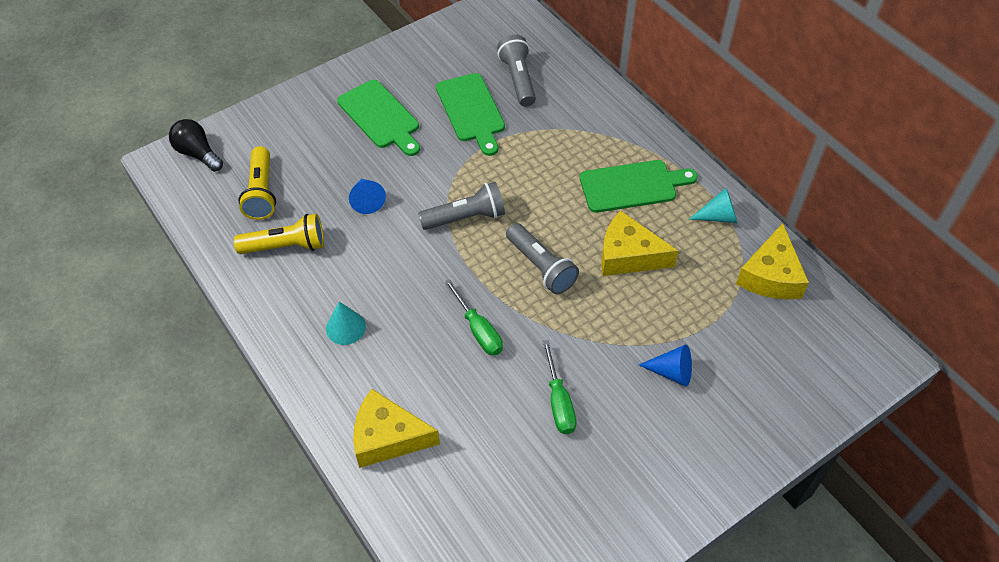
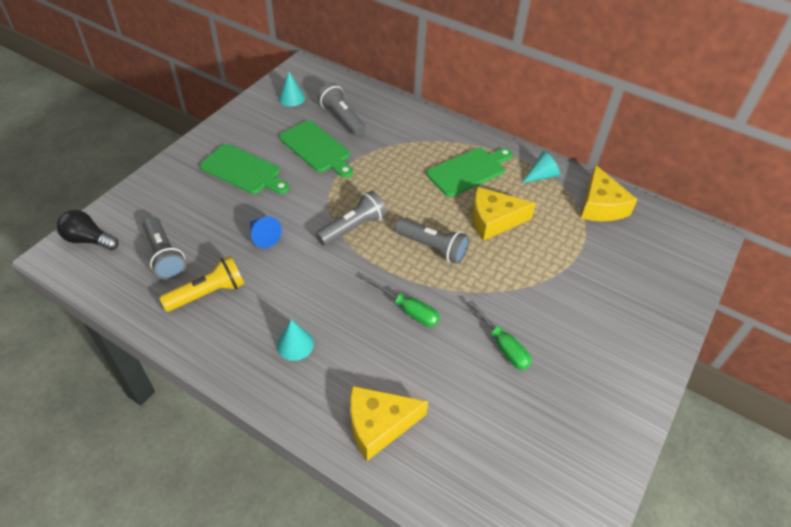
camera: 25 degrees left, 5 degrees down
yellow flashlight [238,146,276,220] -> grey flashlight [143,216,186,280]
blue cone [639,345,692,387] -> none
none -> turquoise cone [279,72,305,106]

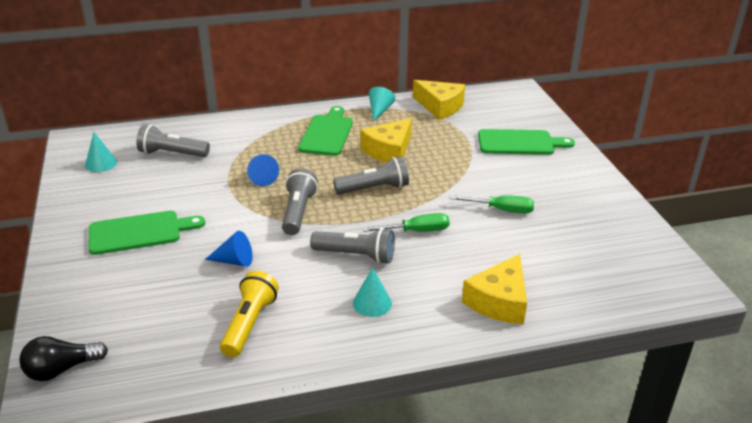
camera: 45 degrees left, 15 degrees down
grey flashlight [143,216,186,280] -> grey flashlight moved to [310,228,395,264]
green cutting board [279,121,353,178] -> green cutting board moved to [478,129,575,155]
none -> blue cone [247,154,279,186]

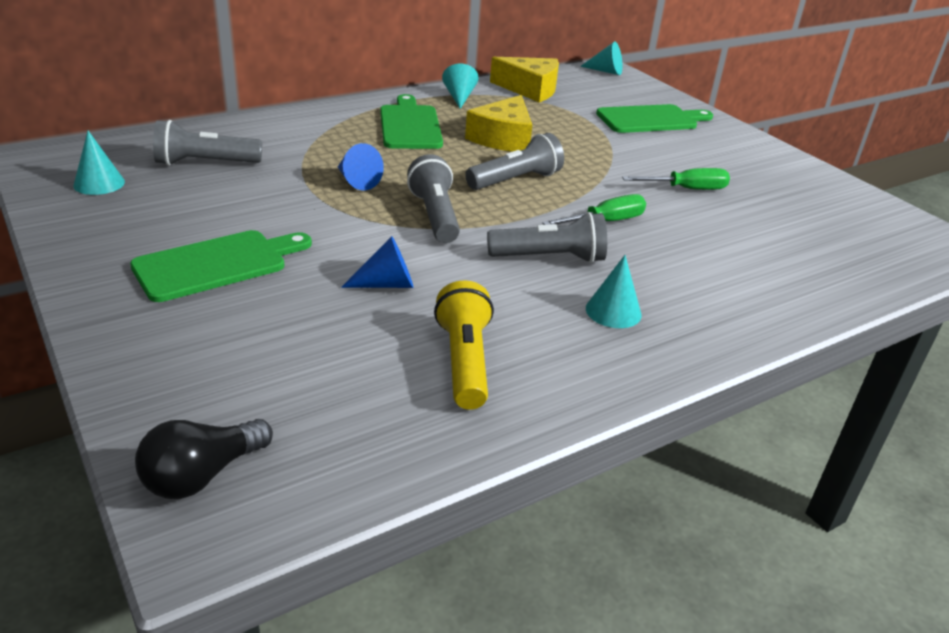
camera: 20 degrees left, 0 degrees up
yellow cheese [462,254,527,325] -> none
none -> turquoise cone [580,41,623,75]

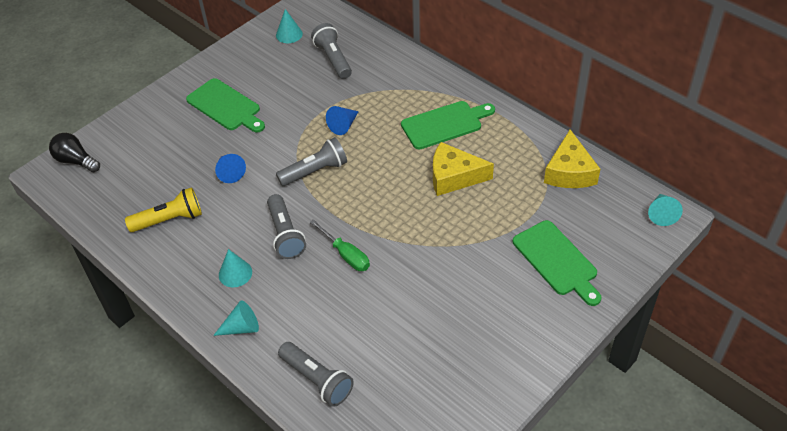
camera: 80 degrees right, 15 degrees up
turquoise cone [442,63,479,109] -> turquoise cone moved to [213,300,259,336]
grey flashlight [465,133,564,190] -> grey flashlight moved to [278,342,354,407]
green screwdriver [622,168,730,190] -> none

